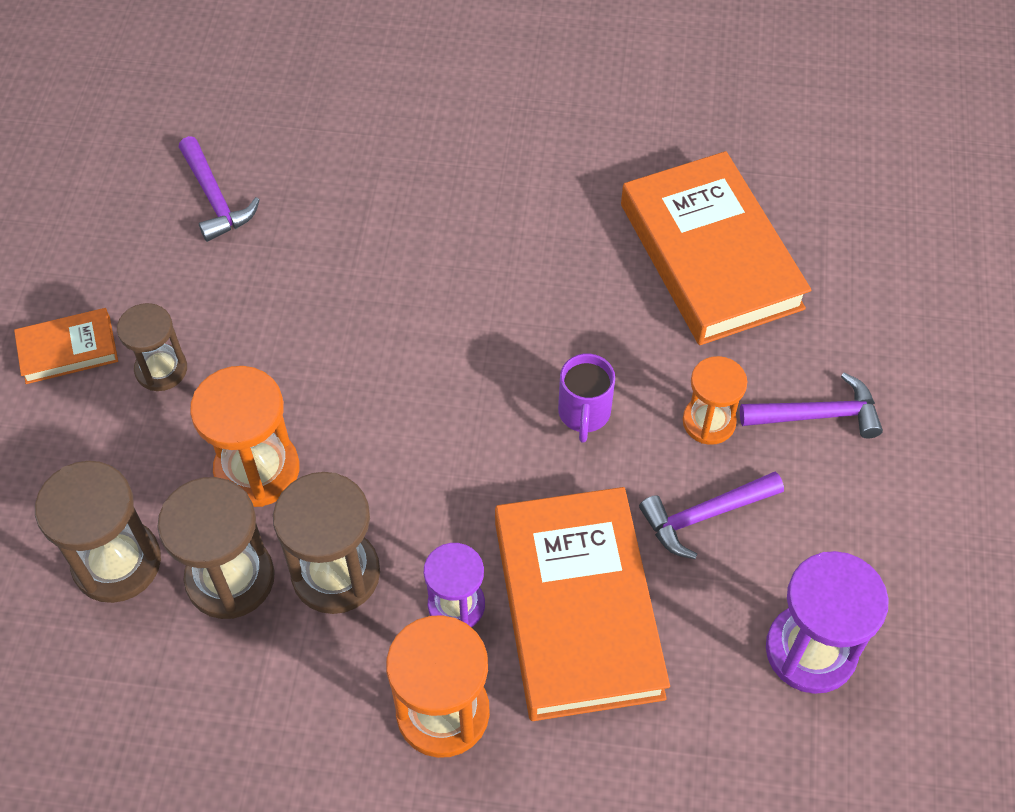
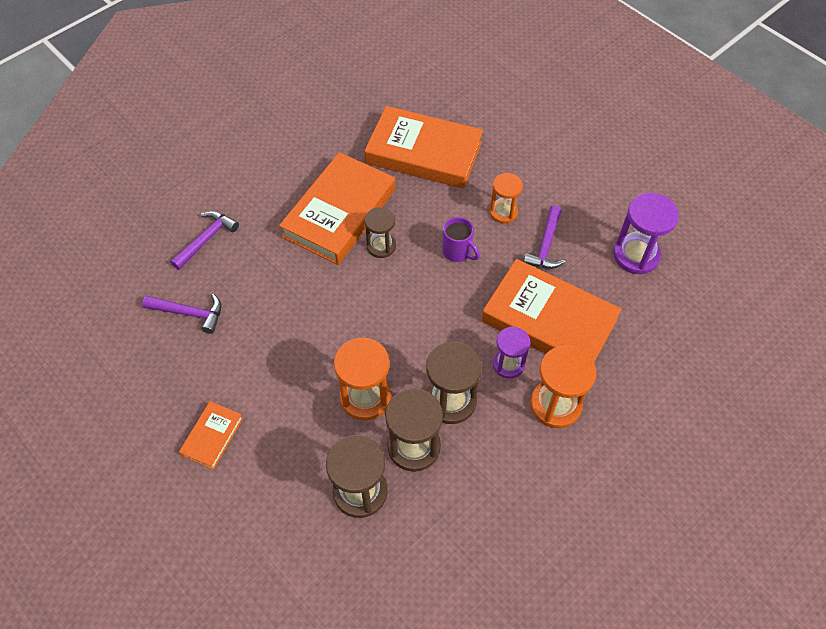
camera: 50 degrees left, 0 degrees up
brown hourglass [117,303,187,391] -> brown hourglass moved to [364,207,396,258]
purple hammer [740,373,883,438] -> purple hammer moved to [170,211,239,270]
none -> orange book [279,152,395,265]

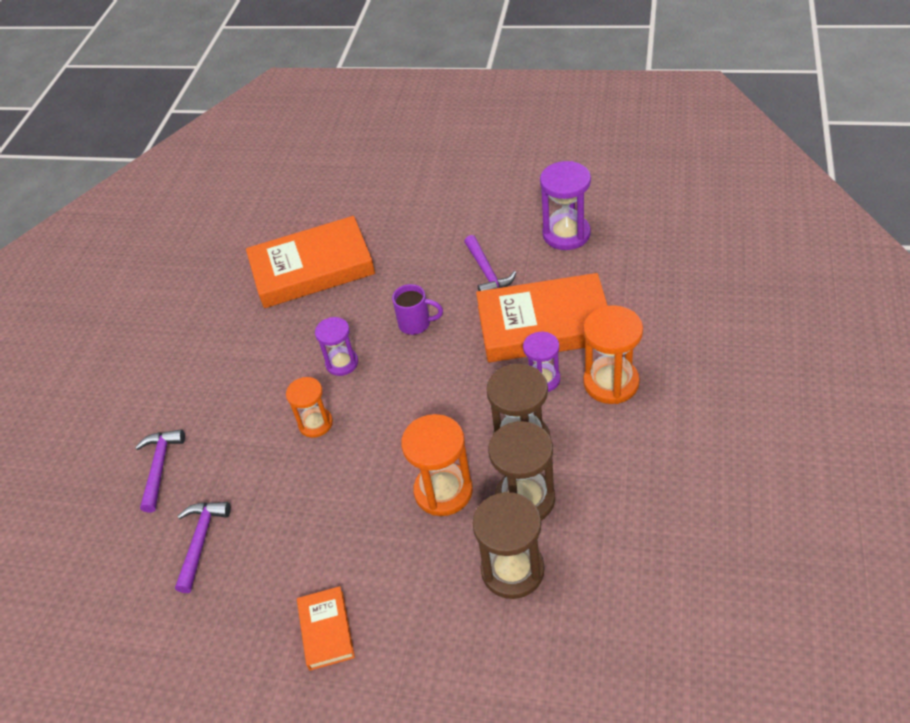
camera: 30 degrees left, 10 degrees down
purple hammer [142,294,222,334] -> purple hammer turned 60 degrees counterclockwise [175,502,231,593]
orange book [279,152,395,265] -> none
brown hourglass [364,207,396,258] -> purple hourglass [315,317,358,376]
orange hourglass [489,173,523,224] -> orange hourglass moved to [286,377,333,438]

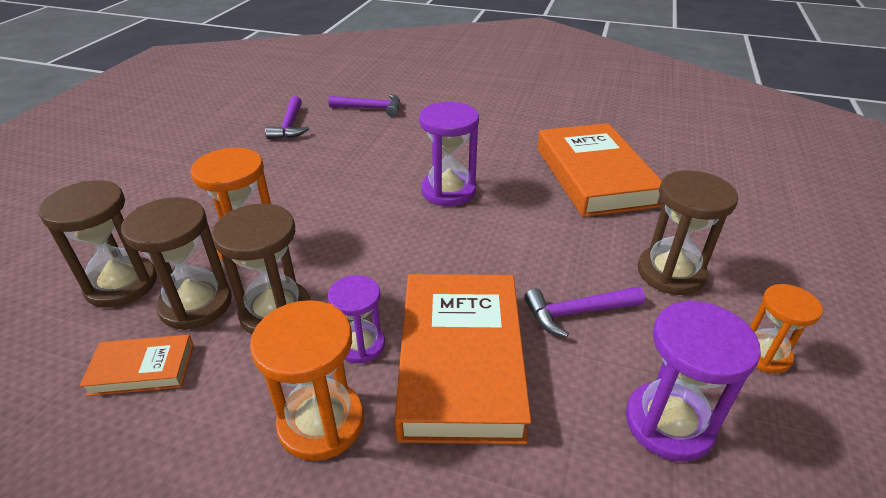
camera: 90 degrees right, 10 degrees down
purple hammer [175,502,231,593] -> purple hammer turned 75 degrees clockwise [265,96,309,139]
orange hourglass [286,377,333,438] -> orange hourglass moved to [750,284,823,374]
orange book [297,586,355,671] -> orange book moved to [80,335,193,396]
purple hourglass [315,317,358,376] -> purple hourglass [419,102,479,206], size x1.57
purple mug [392,284,443,335] -> none
none -> brown hourglass [638,170,738,295]

